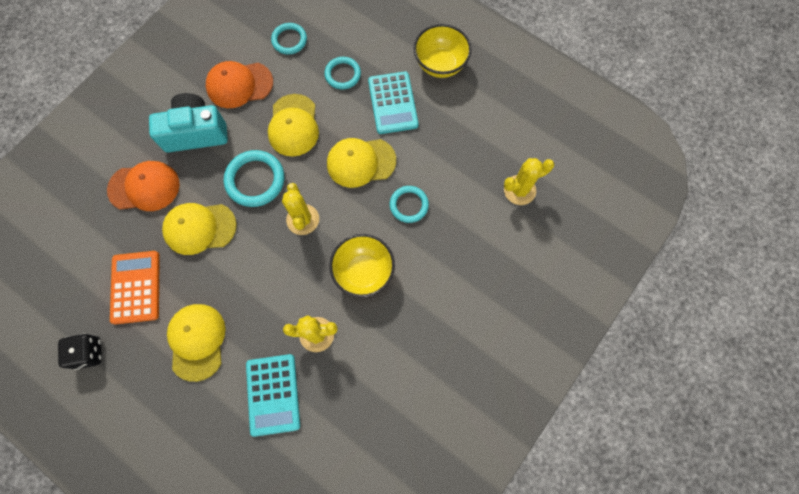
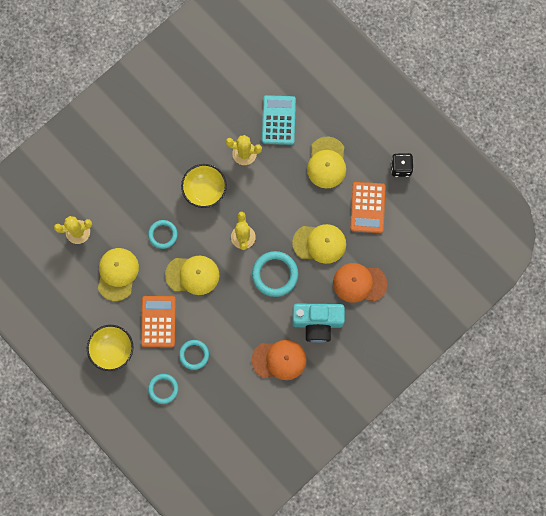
camera: 170 degrees left, 5 degrees up
yellow cap [268,94,319,157] -> yellow cap moved to [98,248,139,301]
turquoise ring [271,23,307,55] -> turquoise ring moved to [148,374,178,404]
turquoise calculator [368,71,419,134] -> orange calculator [141,296,176,347]

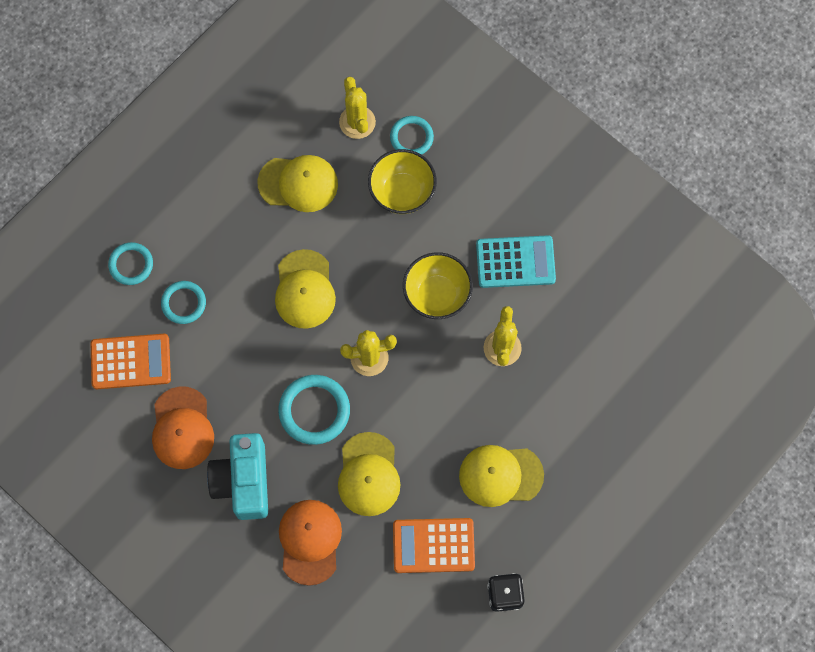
camera: 85 degrees right, 5 degrees down
yellow bowl [87,325,133,371] -> yellow bowl moved to [368,149,437,214]
orange calculator [141,296,176,347] -> orange calculator moved to [90,334,171,389]
turquoise ring [148,220,178,249] -> turquoise ring moved to [390,116,434,155]
turquoise calculator [262,95,296,145] -> turquoise calculator moved to [476,235,556,288]

